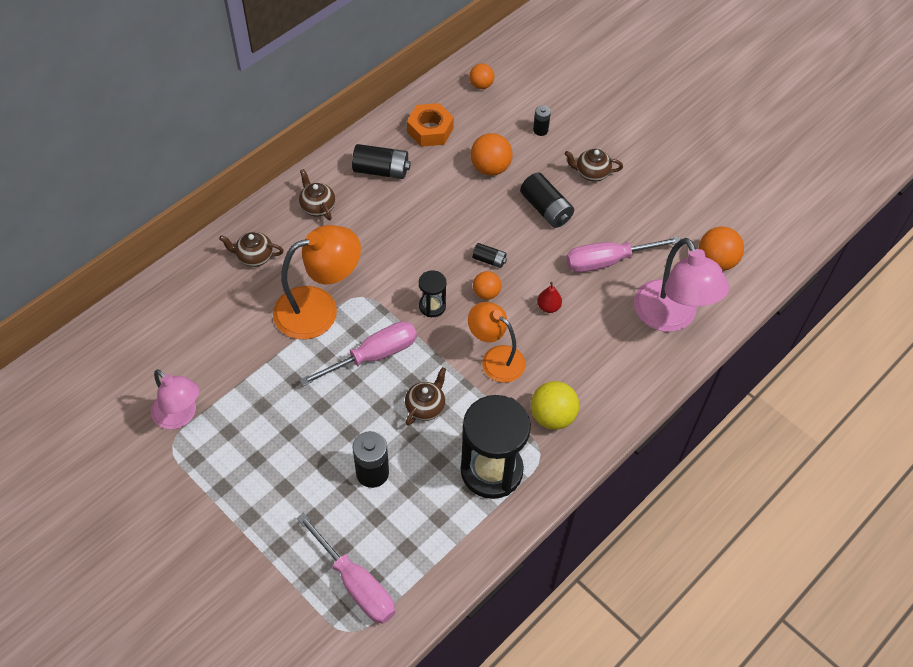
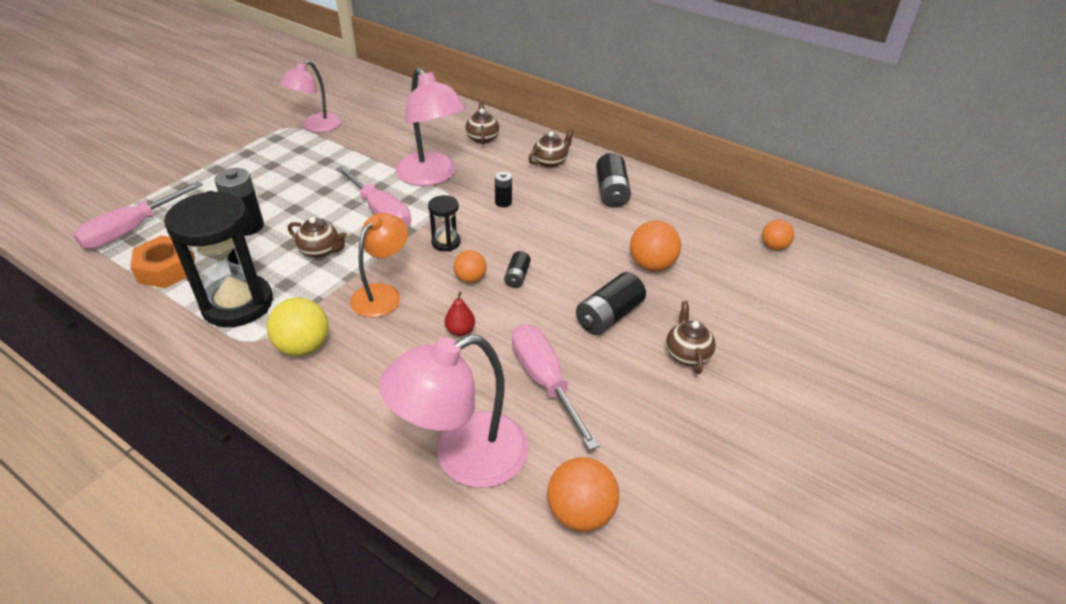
camera: 80 degrees right, 15 degrees down
orange lamp [273,225,361,339] -> pink lamp [395,67,466,186]
orange nut [407,103,454,147] -> orange nut moved to [130,235,195,288]
black battery [533,105,551,136] -> black battery moved to [495,171,512,207]

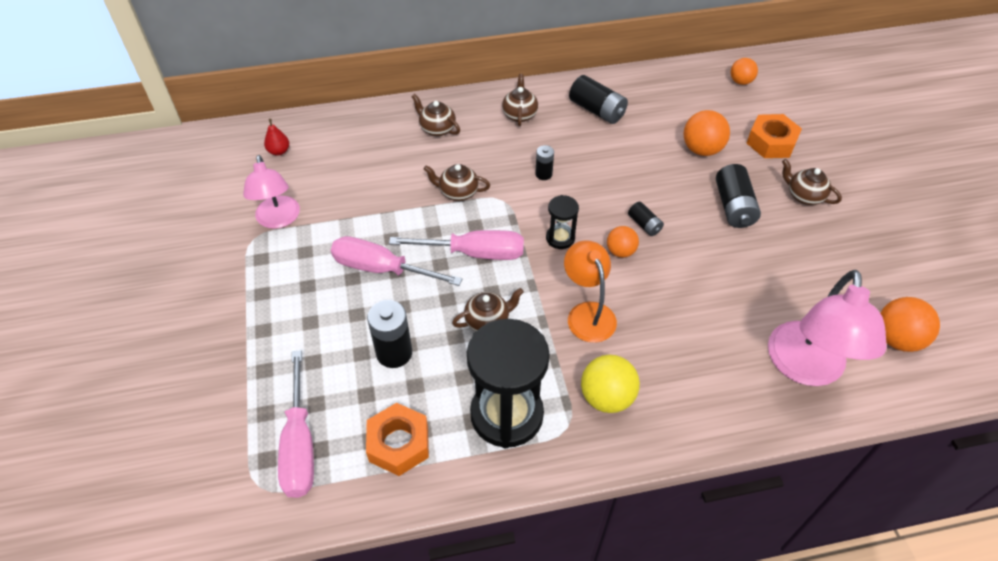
camera: 45 degrees left, 10 degrees up
pink lamp [395,67,466,186] -> brown teapot [424,164,490,201]
red pear [445,292,475,336] -> red pear moved to [264,119,289,156]
pink screwdriver [512,324,599,450] -> pink screwdriver moved to [331,236,462,286]
none -> orange nut [747,114,802,158]

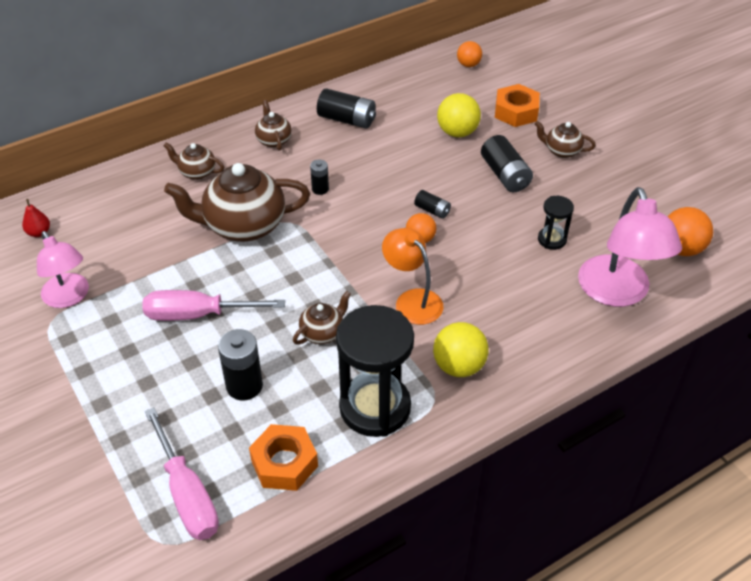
camera: 20 degrees left, 5 degrees down
pink screwdriver [389,230,524,260] -> none
brown teapot [424,164,490,201] -> brown teapot [164,163,310,242], size x2.04
black hourglass [546,195,579,249] -> black hourglass moved to [538,196,574,250]
orange ball [683,110,730,156] -> yellow ball [437,93,481,137]

